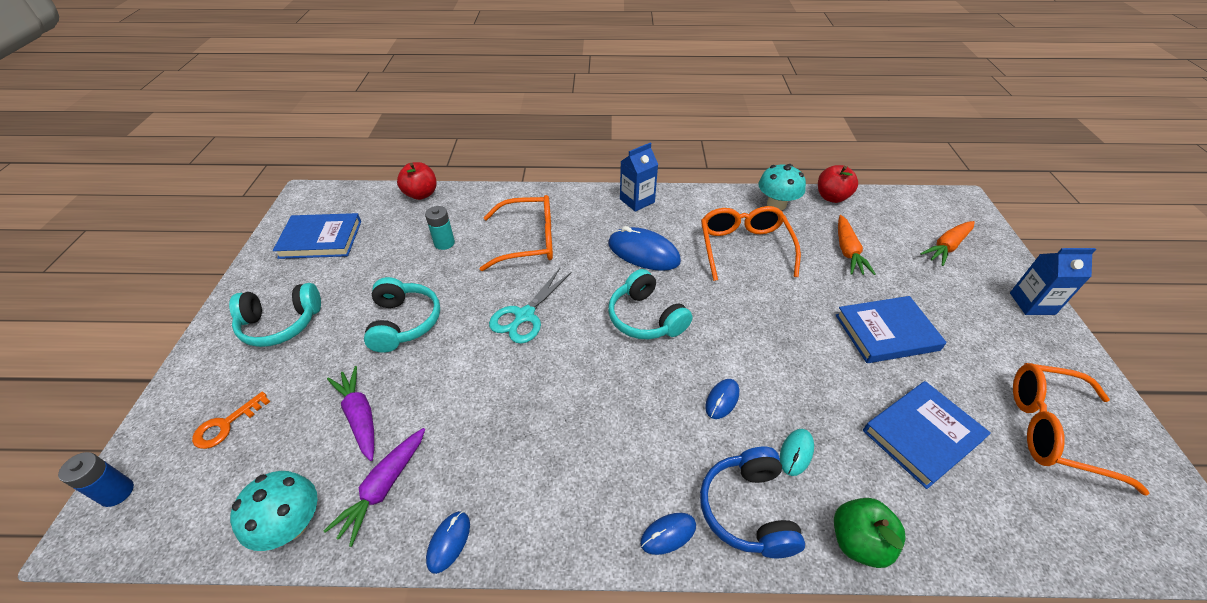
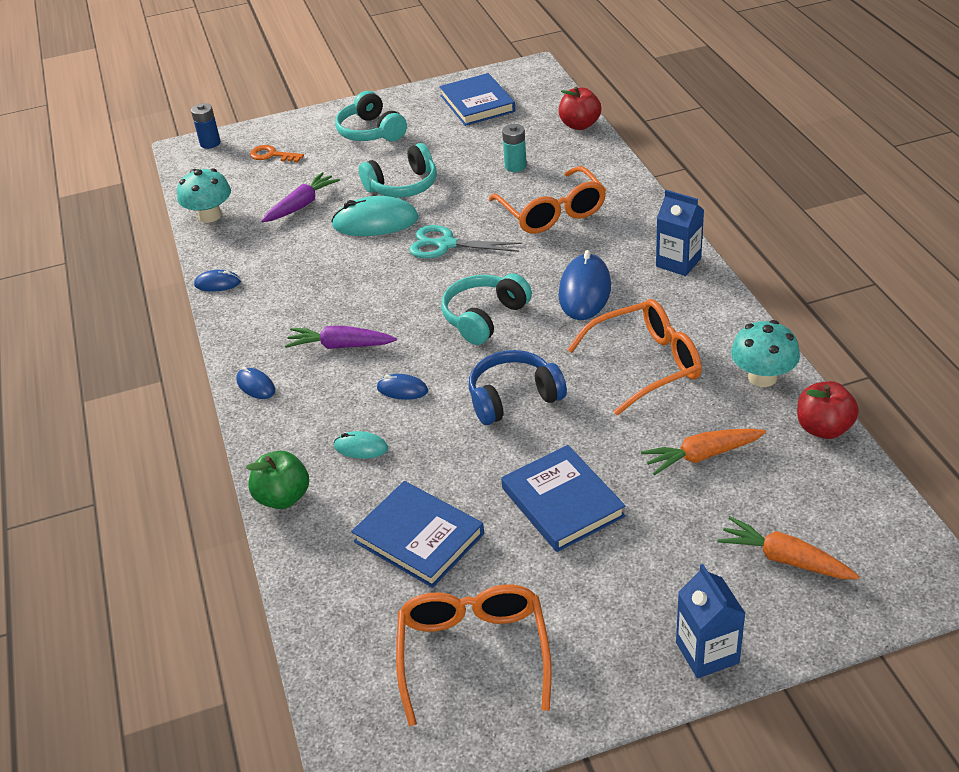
camera: 75 degrees right, 5 degrees down
purple carrot [324,428,425,547] -> purple carrot moved to [285,326,397,349]
blue headphones [700,447,805,558] -> blue headphones moved to [469,350,567,425]
none -> turquoise mouse [331,196,419,236]

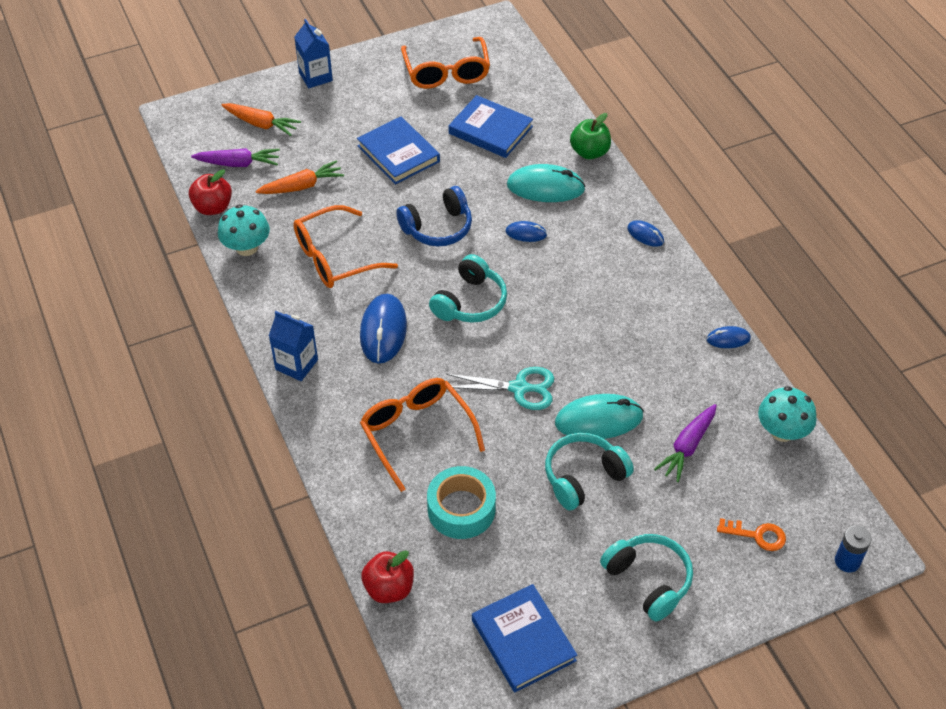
camera: 170 degrees right, 10 degrees up
purple carrot [285,326,397,349] -> purple carrot moved to [191,148,280,167]
turquoise mouse [334,431,388,459] -> turquoise mouse [507,164,586,202], size x1.92
turquoise battery [502,124,527,172] -> turquoise tape [427,466,496,539]

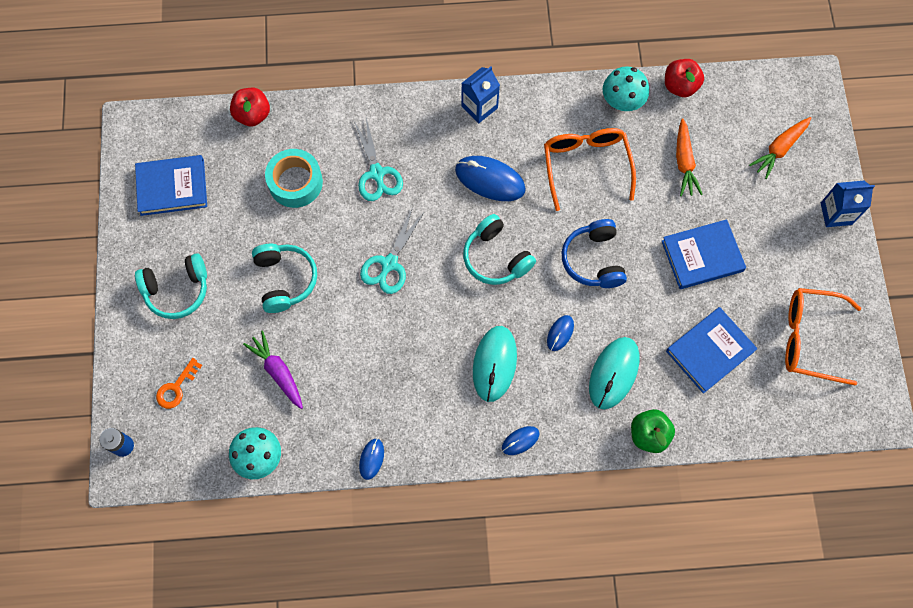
camera: 110 degrees right, 20 degrees up
purple carrot [191,148,280,167] -> none
orange glasses [360,378,485,492] -> turquoise scissors [354,118,403,201]
turquoise mouse [555,394,644,439] -> turquoise mouse moved to [473,326,517,402]

